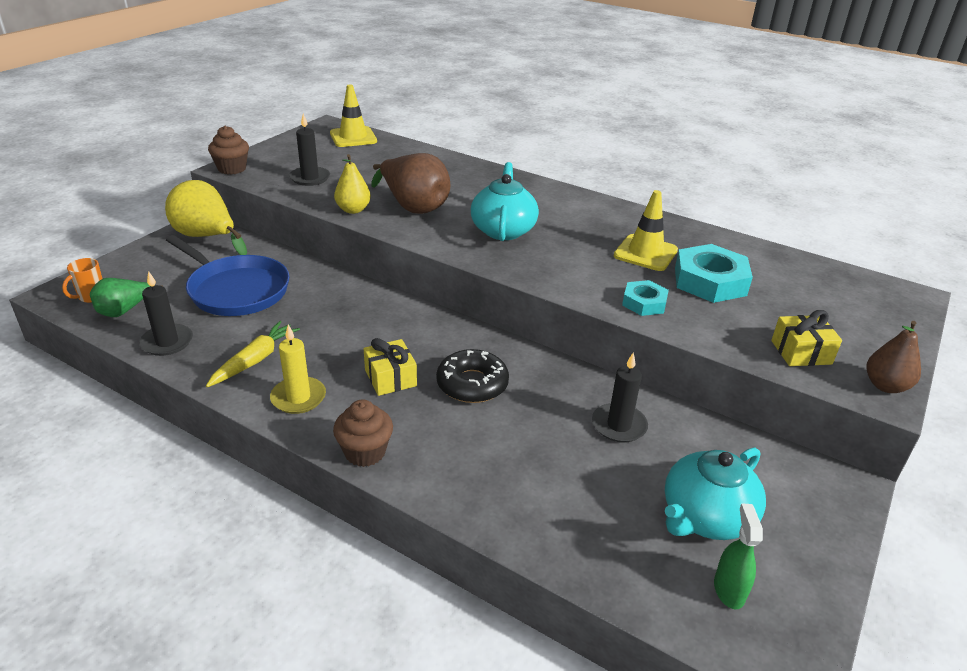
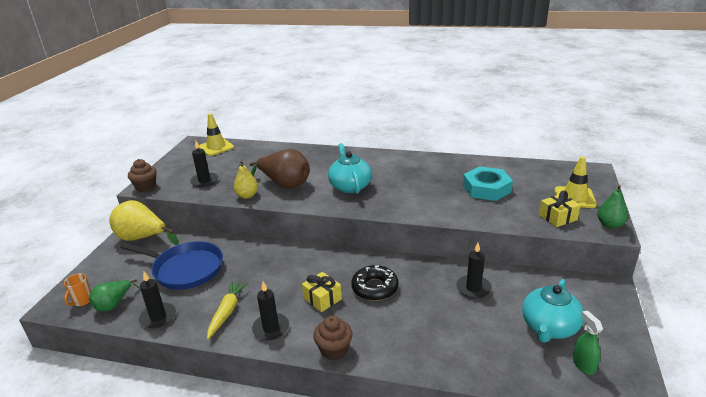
camera: 15 degrees left, 5 degrees down
yellow candle [270,324,326,414] -> black candle [252,281,289,340]
yellow traffic cone [614,190,678,271] -> yellow traffic cone moved to [554,157,597,208]
turquoise nut [622,280,669,316] -> none
brown pear [867,321,921,393] -> green pear [597,185,628,229]

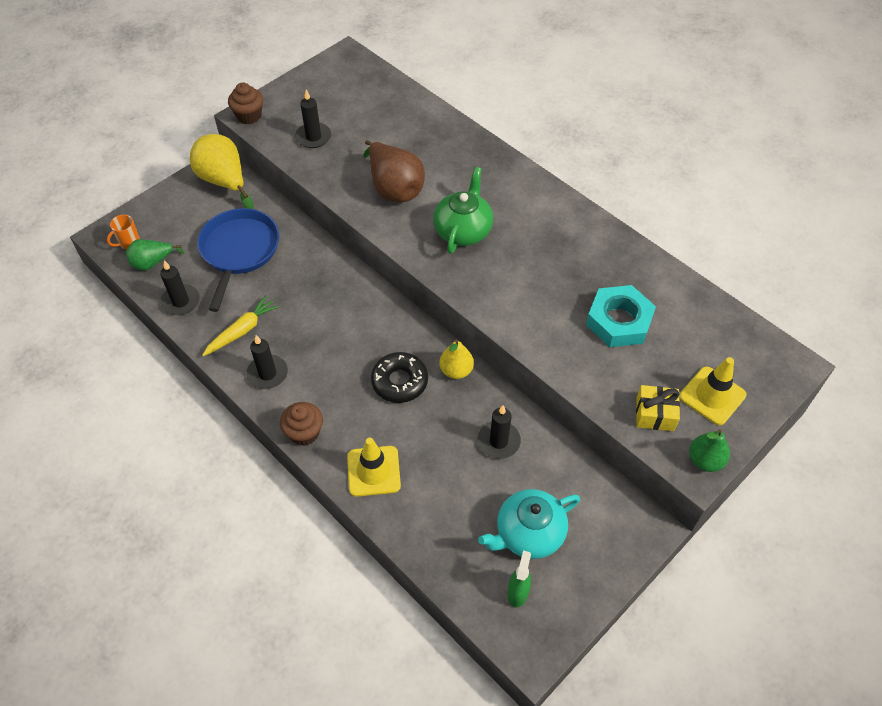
camera: 30 degrees right, 25 degrees up
blue pan [120,241,223,290] -> blue pan turned 135 degrees counterclockwise [197,208,279,312]
yellow traffic cone [199,113,234,156] -> yellow traffic cone moved to [347,438,401,497]
yellow pear [233,161,258,199] -> yellow pear moved to [440,339,474,379]
yellow gift [302,272,342,312] -> none
turquoise teapot [328,143,372,194] -> green teapot [433,167,493,254]

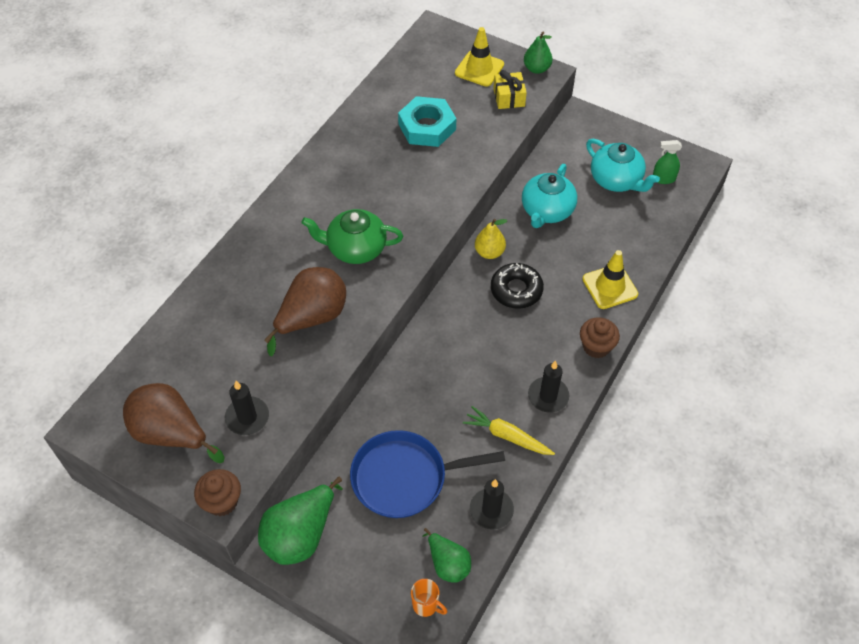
camera: 105 degrees left, 0 degrees up
yellow pear [190,134,254,209] -> green pear [258,477,343,565]
black candle [478,406,521,459] -> turquoise teapot [522,164,577,228]
none -> brown pear [123,383,225,463]

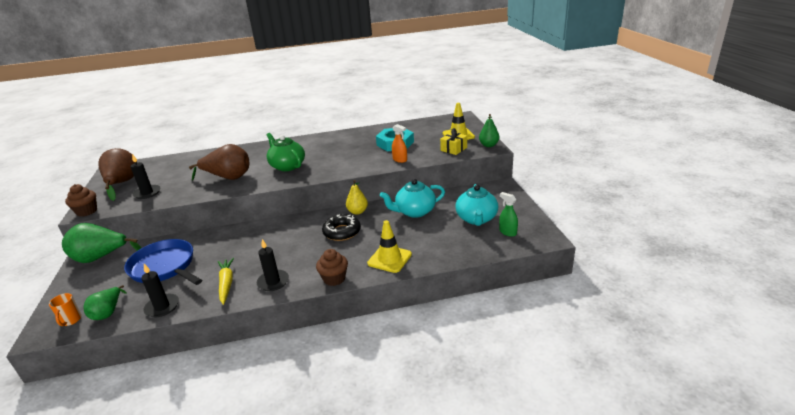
camera: 50 degrees right, 25 degrees down
none -> orange spray bottle [392,124,407,163]

